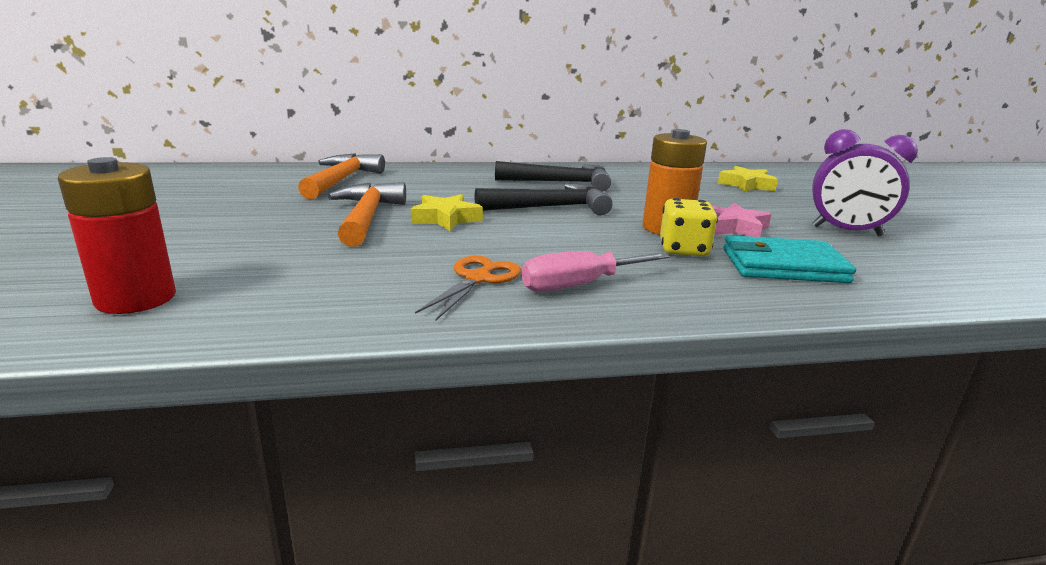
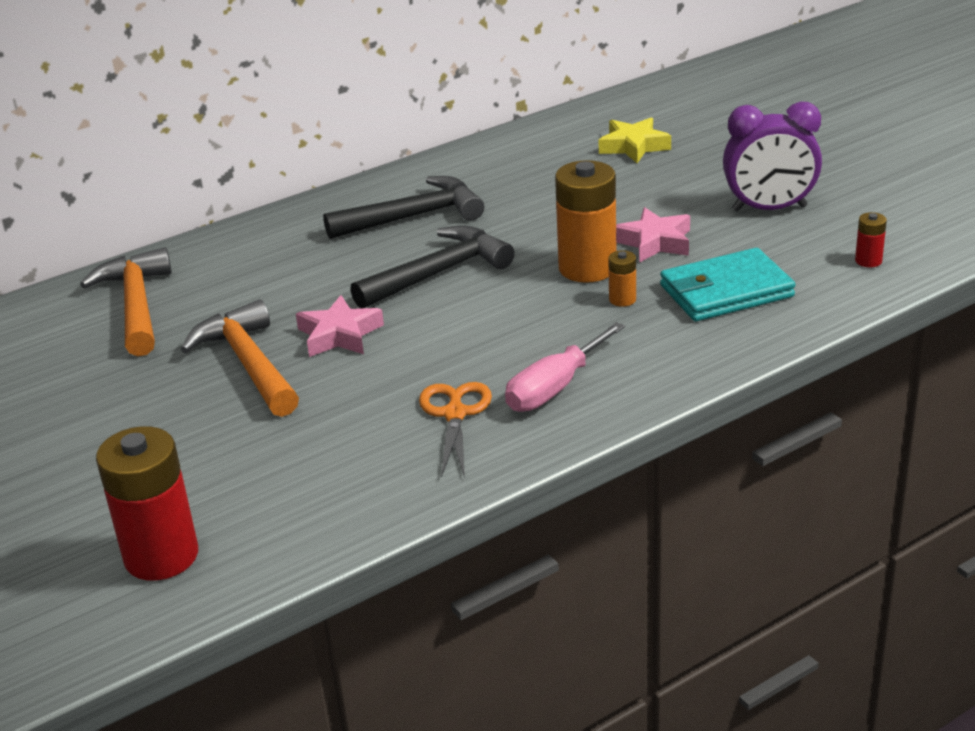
camera: 20 degrees left, 10 degrees up
yellow star [411,194,483,231] -> pink star [296,295,384,357]
yellow dice [660,198,718,256] -> orange battery [608,250,636,307]
none -> red battery [855,212,887,267]

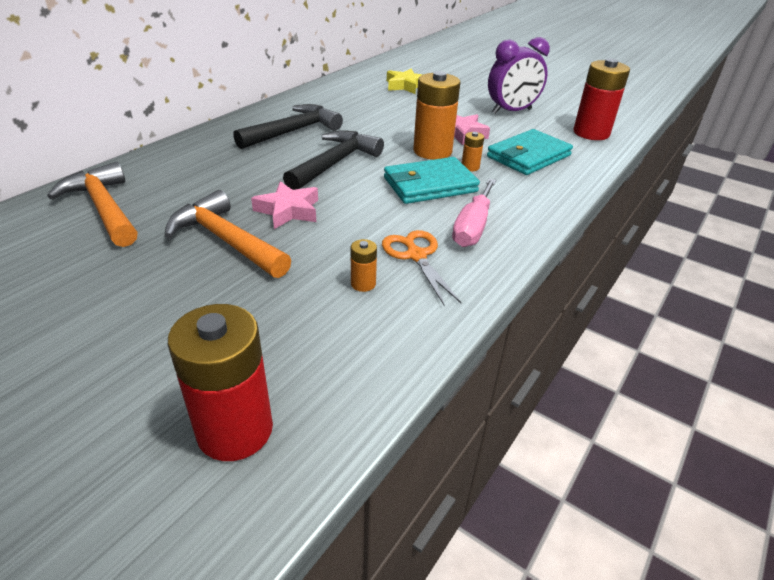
camera: 25 degrees left, 5 degrees up
red battery [855,212,887,267] -> red battery [574,58,630,140], size x2.22
none -> orange battery [351,239,377,292]
none -> turquoise wallet [384,157,480,204]

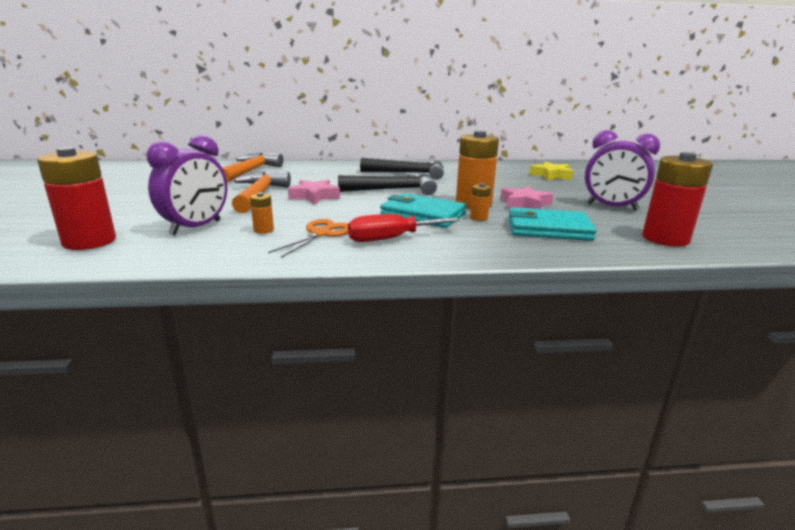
camera: 50 degrees right, 15 degrees down
pink screwdriver [452,179,496,247] -> red screwdriver [348,214,460,242]
none -> purple clock [147,135,227,235]

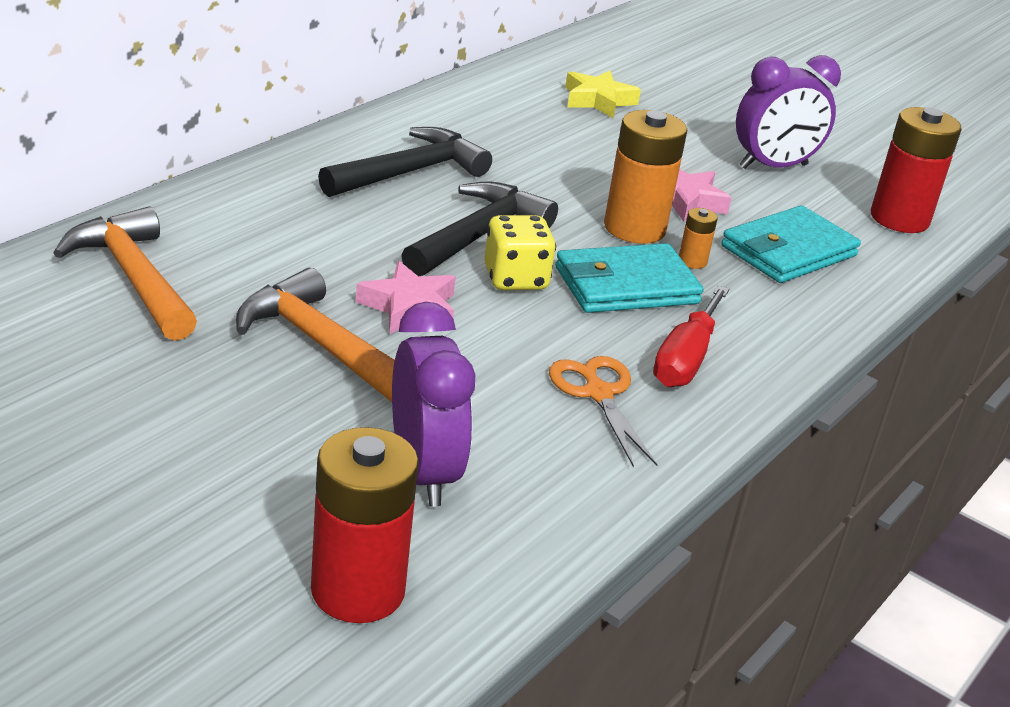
camera: 50 degrees left, 10 degrees up
orange battery [250,192,274,234] -> none
none -> yellow dice [484,215,556,290]

